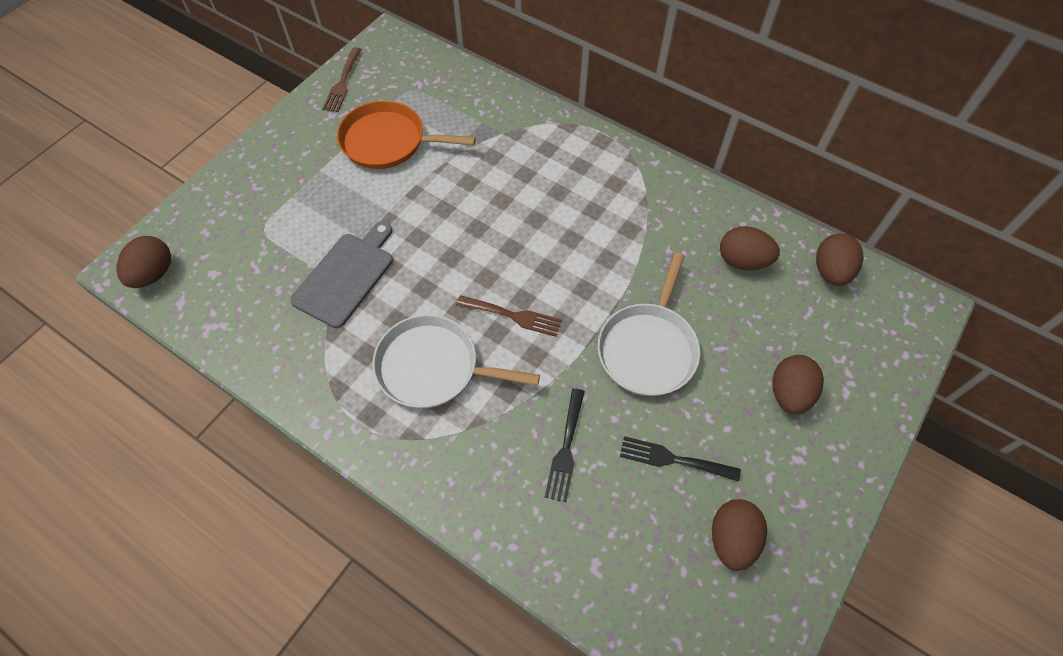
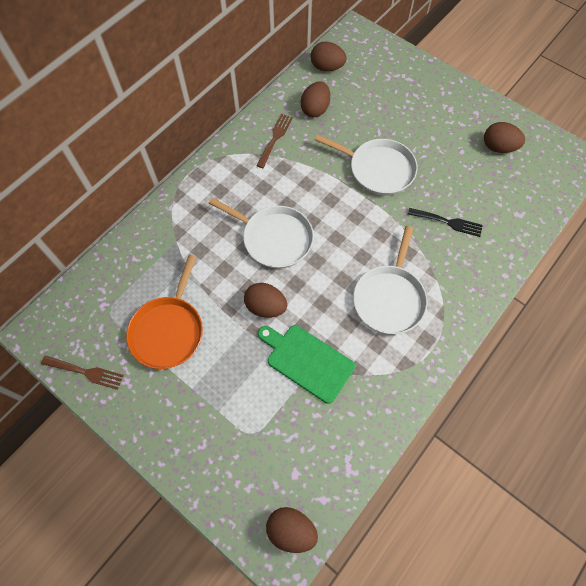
camera: 85 degrees left, 5 degrees up
grey cutting board [290,221,393,328] -> green cutting board [258,325,355,404]
brown fork [456,295,562,337] -> brown fork moved to [256,114,293,168]
black fork [620,436,741,482] -> none
brown egg [772,355,824,414] -> brown egg moved to [244,283,287,318]
none -> white pan [209,197,314,269]

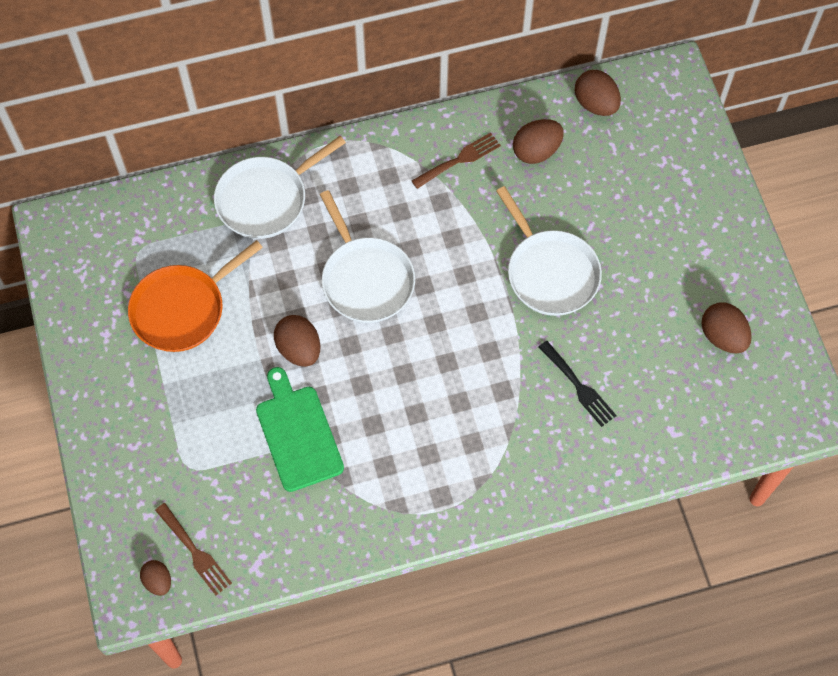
camera: 35 degrees right, 0 degrees up
brown fork [41,355,124,390] -> brown fork moved to [155,503,232,595]
brown egg [266,507,318,553] -> brown egg [140,560,171,596], size x0.63
white pan [353,226,428,334] -> white pan moved to [214,136,346,239]

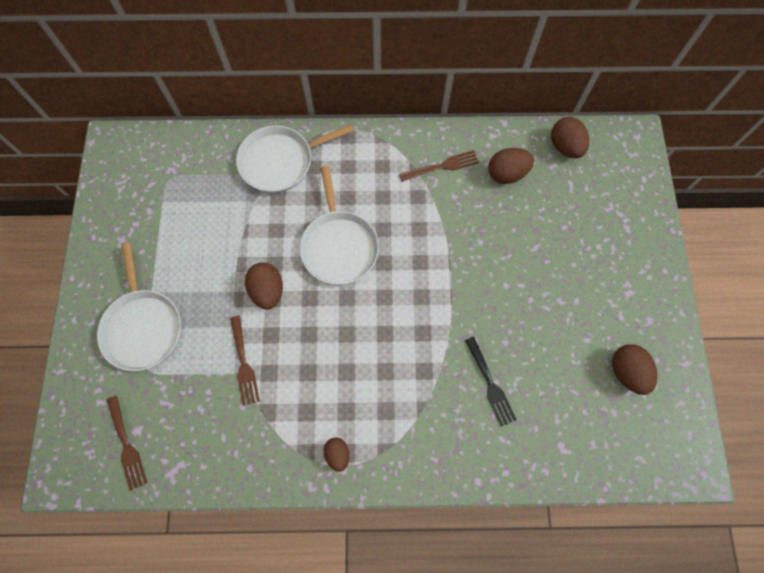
camera: 15 degrees right, 5 degrees up
orange pan [128,240,263,352] -> none
brown egg [140,560,171,596] -> brown egg moved to [324,438,349,472]
green cutting board [256,367,344,492] -> brown fork [230,316,260,406]
white pan [496,186,602,316] -> white pan moved to [97,242,181,371]

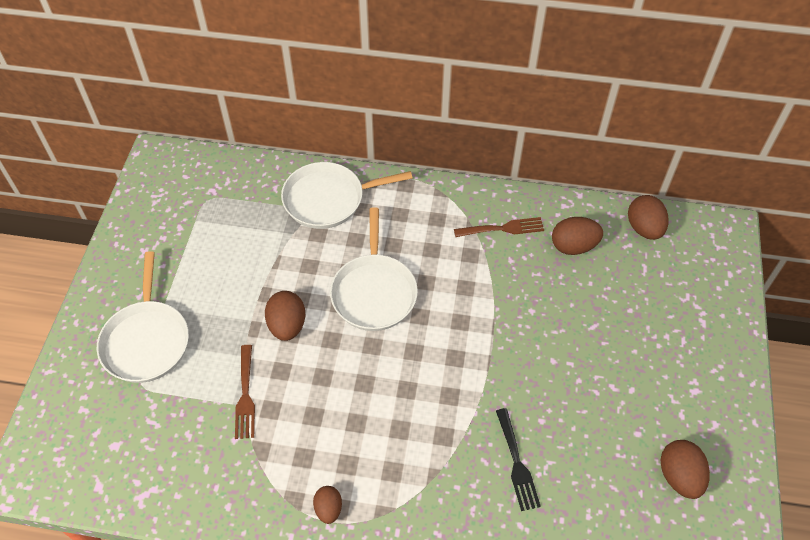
camera: 10 degrees right, 15 degrees down
brown fork [107,395,147,491] -> none

